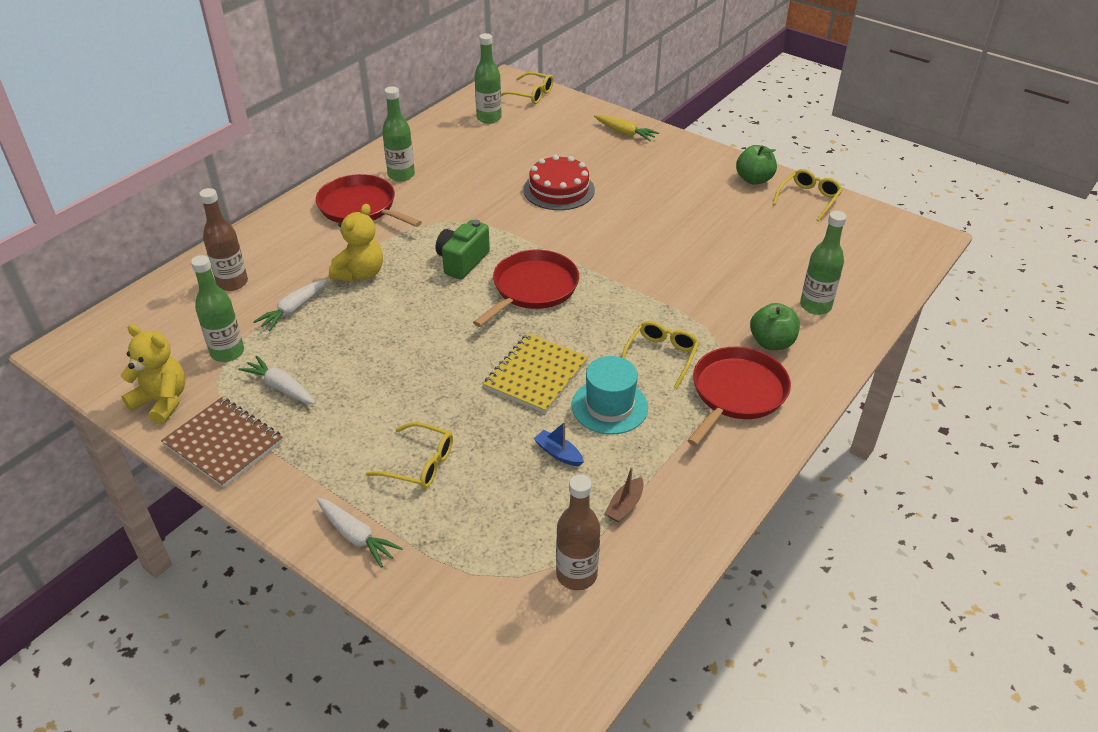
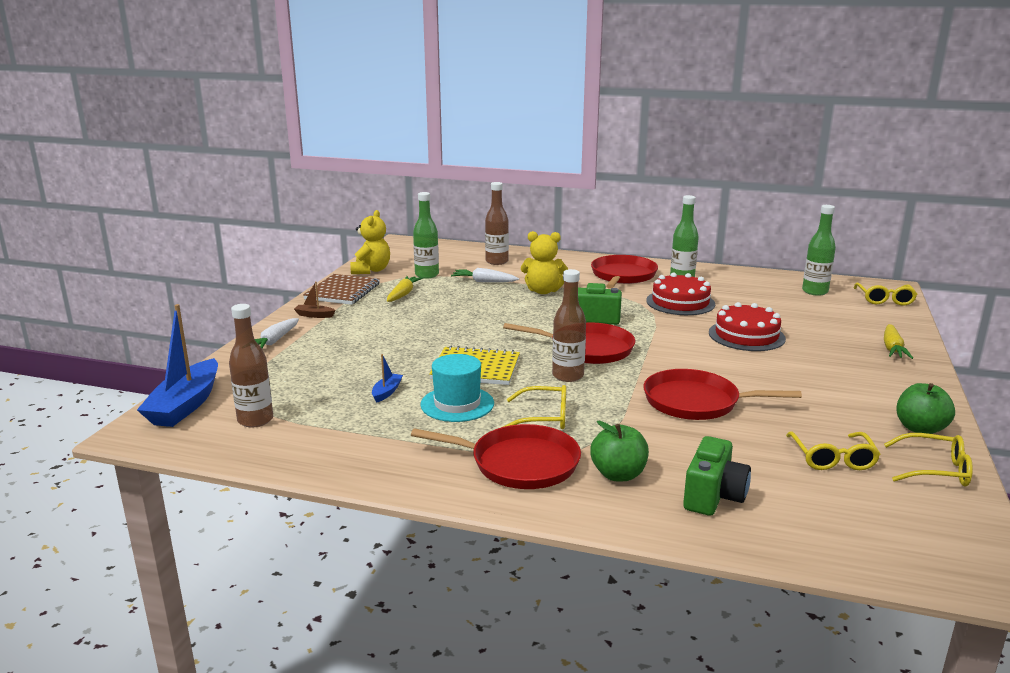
camera: 70 degrees right, 20 degrees down
white carrot [238,356,315,404] -> yellow carrot [387,276,423,302]
yellow glasses [366,422,453,489] -> yellow glasses moved to [786,431,880,470]
brown boat [605,467,644,522] -> brown boat moved to [294,281,336,318]
green bottle [800,211,847,315] -> green camera [683,436,751,516]
none -> blue boat [137,304,218,427]
none -> brown bottle [552,269,586,382]
none -> red pan [643,369,802,420]
none -> red cake [646,273,715,315]

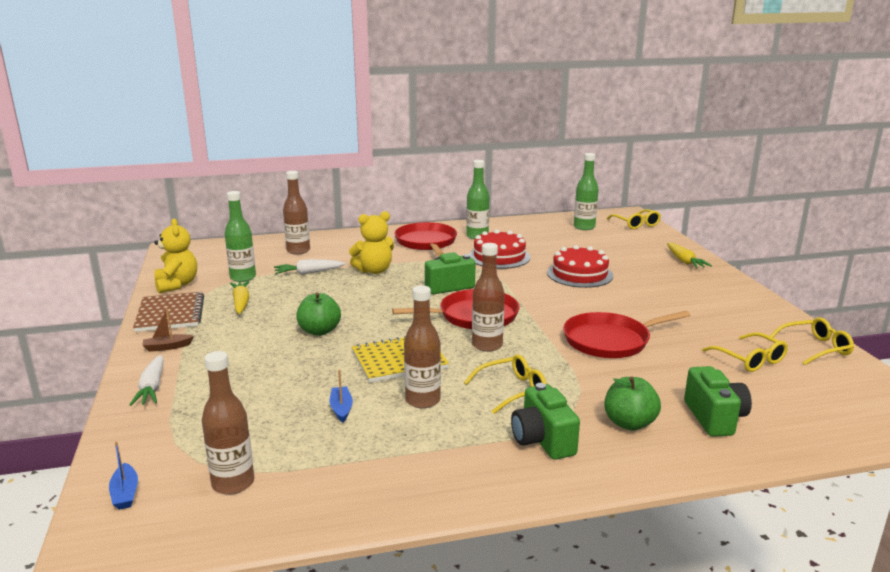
camera: 30 degrees left, 0 degrees up
blue boat [137,304,218,427] -> blue boat [109,441,138,510], size x0.44
red pan [411,424,581,489] -> green camera [511,383,580,460]
turquoise hat [420,354,494,422] -> brown bottle [404,285,441,409]
green apple [896,383,955,434] -> green apple moved to [296,293,341,336]

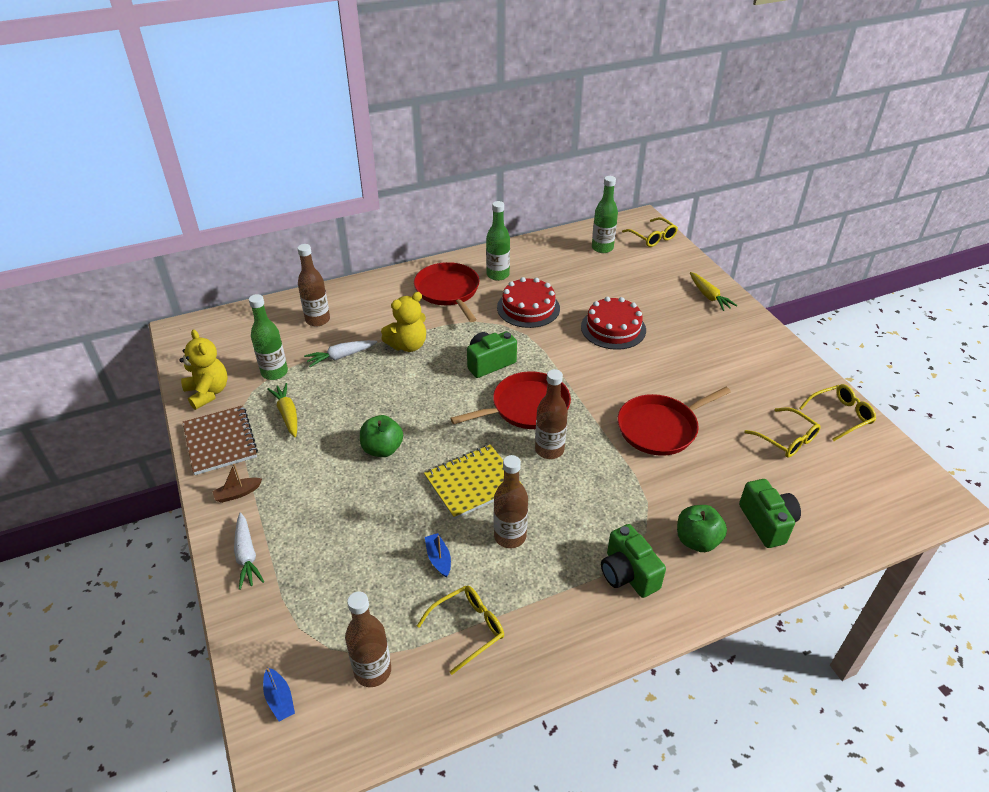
camera: 10 degrees left, 20 degrees up
yellow glasses [464,354,547,414] -> yellow glasses moved to [417,586,504,675]

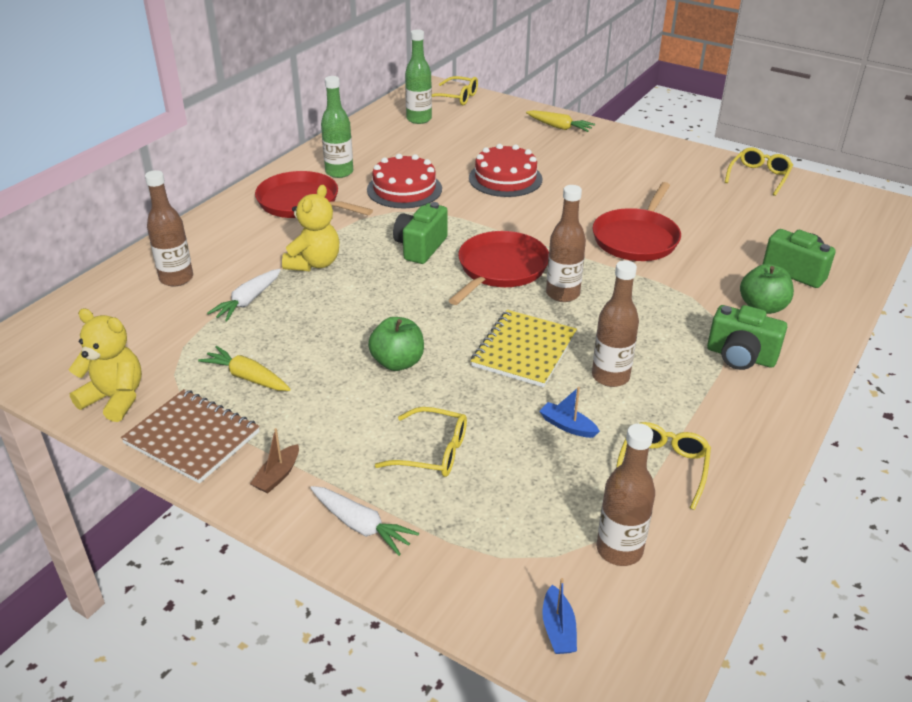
camera: 35 degrees left, 5 degrees down
green bottle [249,294,288,380] -> none
blue boat [263,667,295,721] -> blue boat turned 60 degrees clockwise [542,578,577,654]
yellow glasses [744,407,821,458] -> yellow glasses moved to [375,407,467,477]

